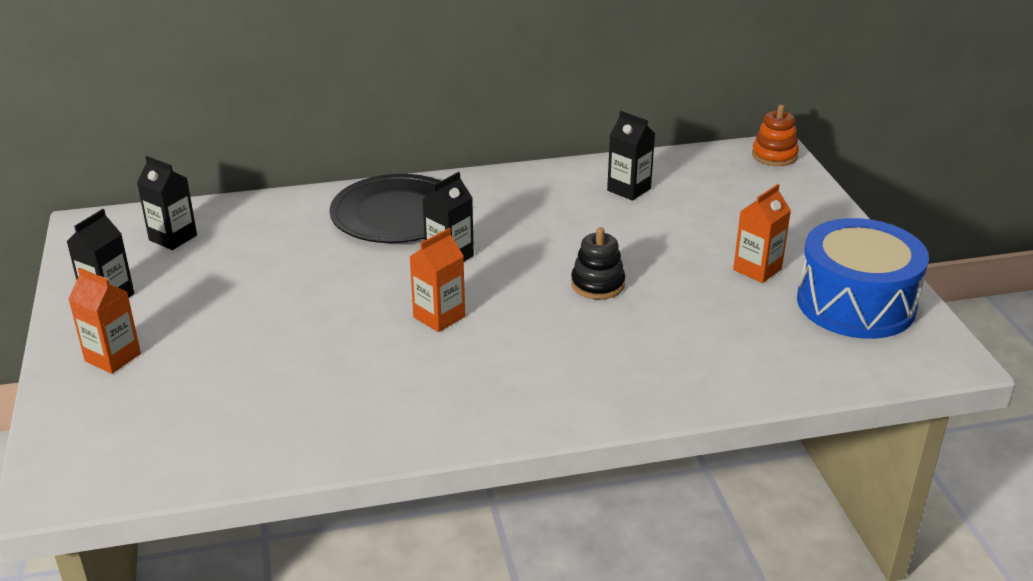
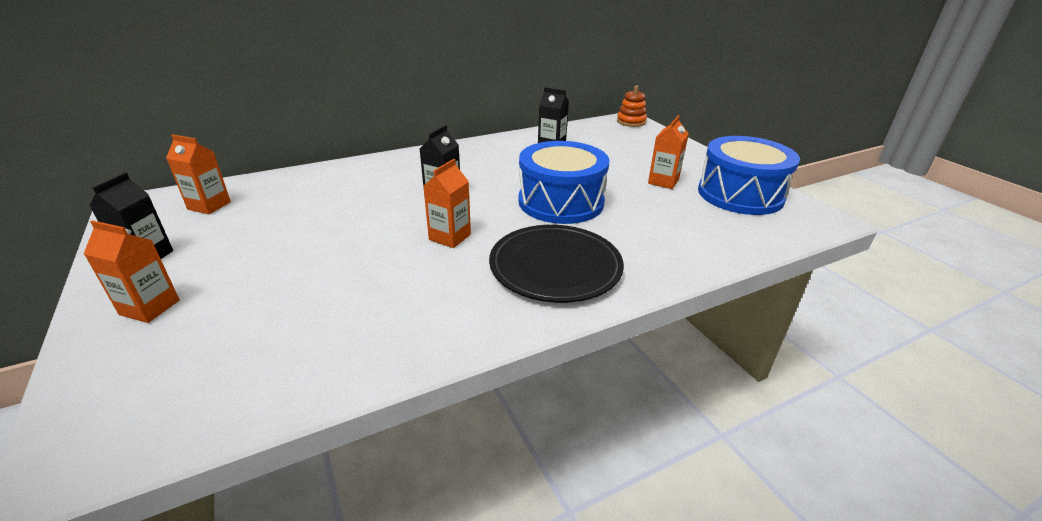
camera: 15 degrees left, 0 degrees up
black carton [137,156,197,250] -> orange carton [166,134,231,214]
black plate [330,174,440,243] -> black plate moved to [489,225,624,303]
black stacking toy [571,227,625,300] -> blue drum [518,141,610,224]

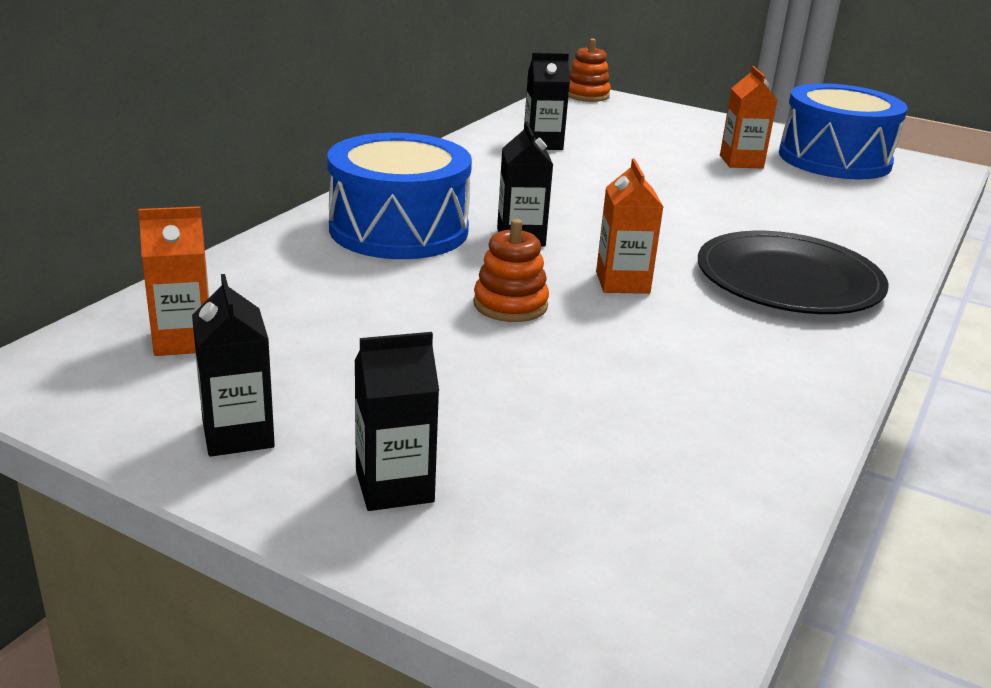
camera: 35 degrees left, 5 degrees down
orange carton [84,220,180,323] -> black carton [355,332,439,511]
blue drum [518,141,610,224] -> blue drum moved to [327,133,472,259]
none -> orange stacking toy [473,219,549,322]

